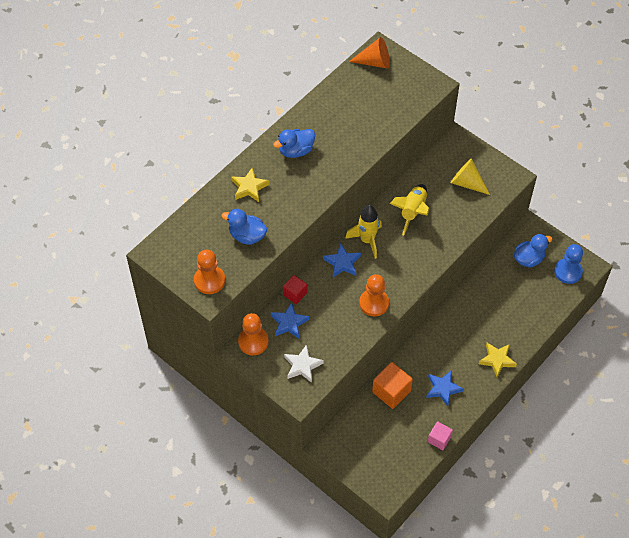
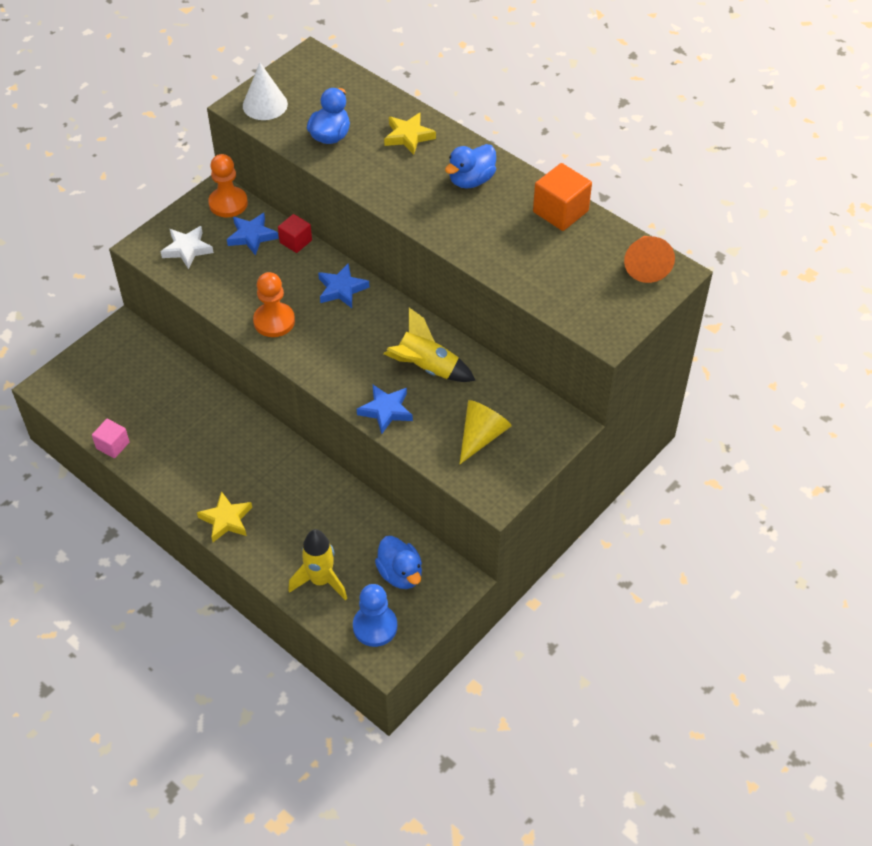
camera: 90 degrees right, 5 degrees down
orange pawn [194,250,225,294] -> white cone [243,63,288,120]
blue duck [273,129,315,158] -> blue duck turned 105 degrees counterclockwise [445,144,496,189]
yellow rocket [345,205,382,259] -> yellow rocket moved to [288,529,347,601]
orange cube [372,362,413,409] -> orange cube moved to [533,163,592,231]
blue star [426,371,464,407] -> blue star moved to [357,385,413,434]

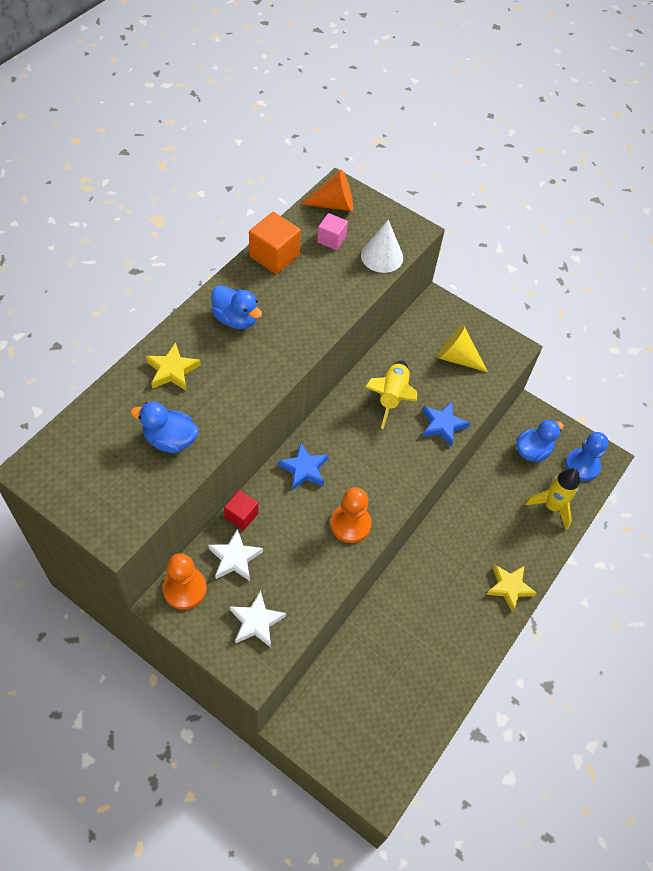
camera: 100 degrees left, 5 degrees up
pink cube [92,419,130,458] -> pink cube moved to [317,213,348,250]
blue star [227,213,279,256] -> white star [208,529,263,581]
white cone [243,63,288,120] -> white cone moved to [361,220,403,273]

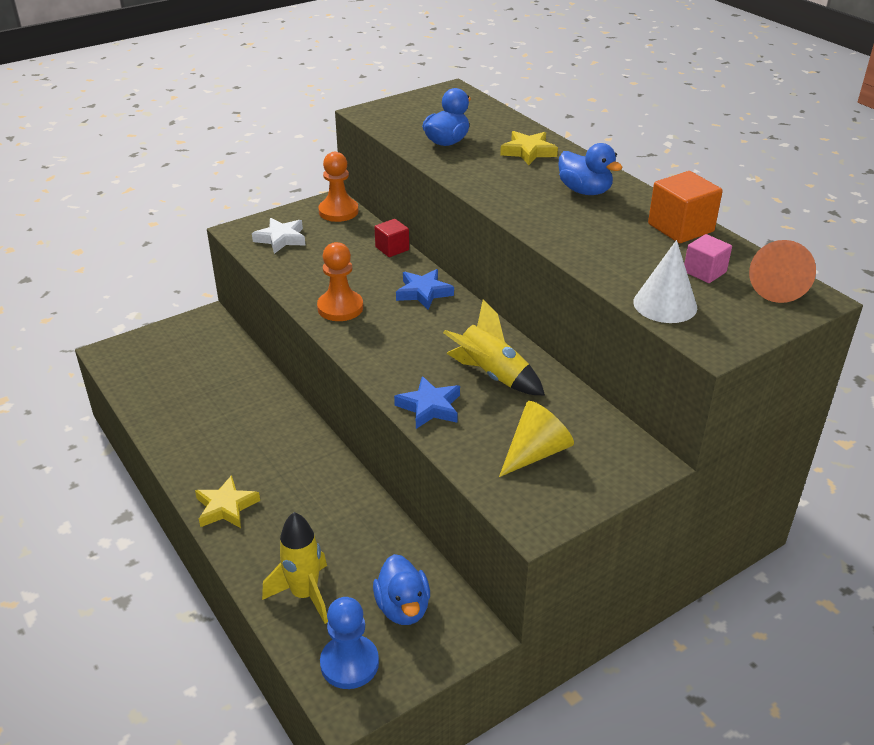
camera: 115 degrees right, 20 degrees down
white star [208,529,263,581] -> none
blue duck [211,285,262,329] -> blue duck turned 105 degrees counterclockwise [559,143,623,195]

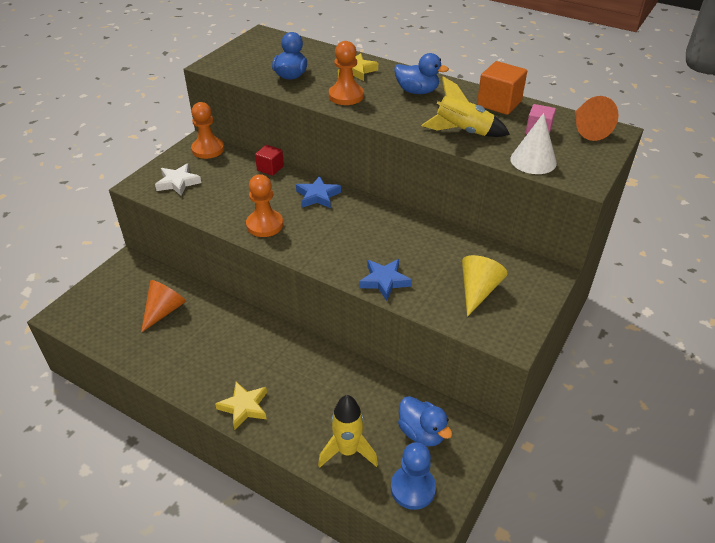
camera: 25 degrees left, 5 degrees up
yellow rocket [443,299,545,395] -> yellow rocket moved to [422,76,510,137]
none -> orange cone [141,280,186,333]
none -> orange pawn [329,41,364,105]

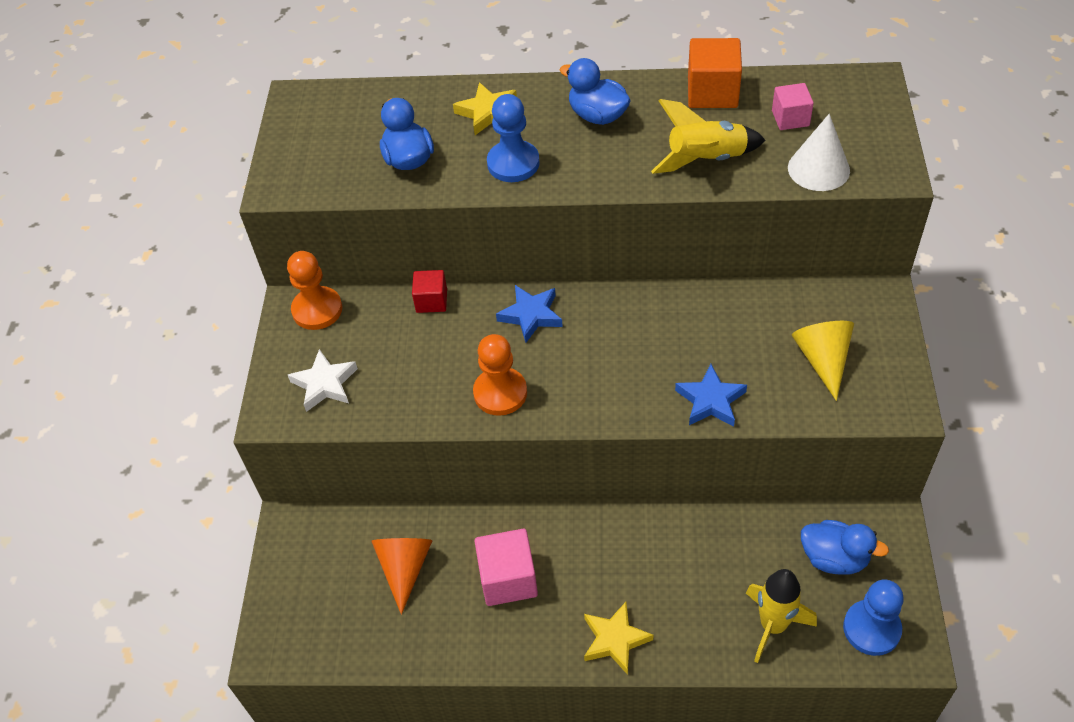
camera: 25 degrees left, 10 degrees up
orange pawn [329,41,364,105] -> blue pawn [487,94,540,182]
blue duck [394,53,449,94] -> blue duck turned 135 degrees counterclockwise [560,58,631,125]
orange cone [575,96,619,141] -> none
none -> pink cube [475,529,538,606]

